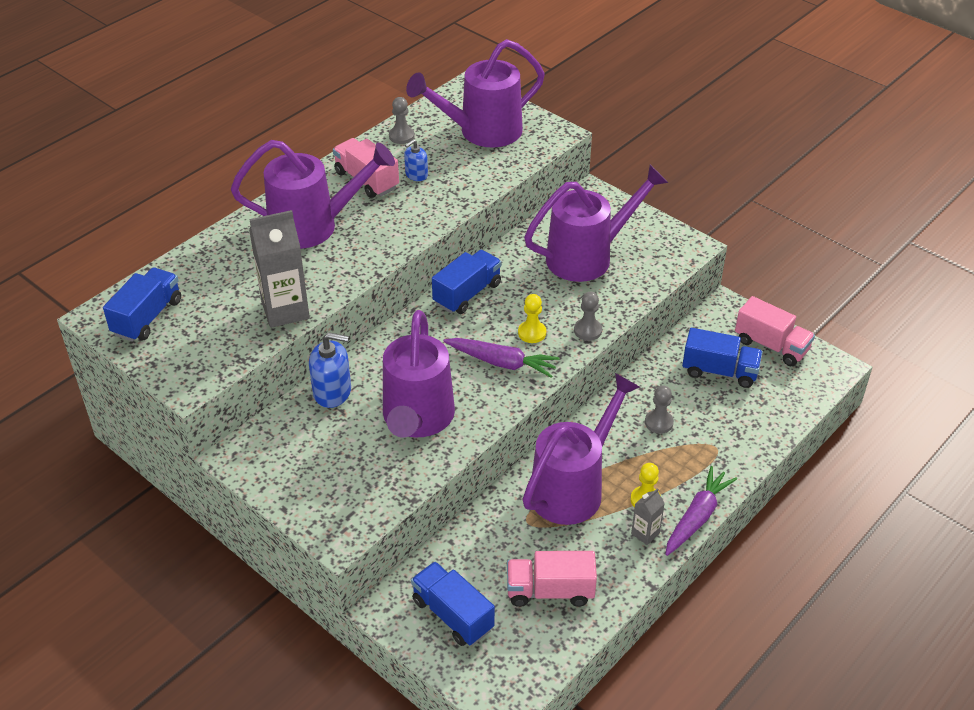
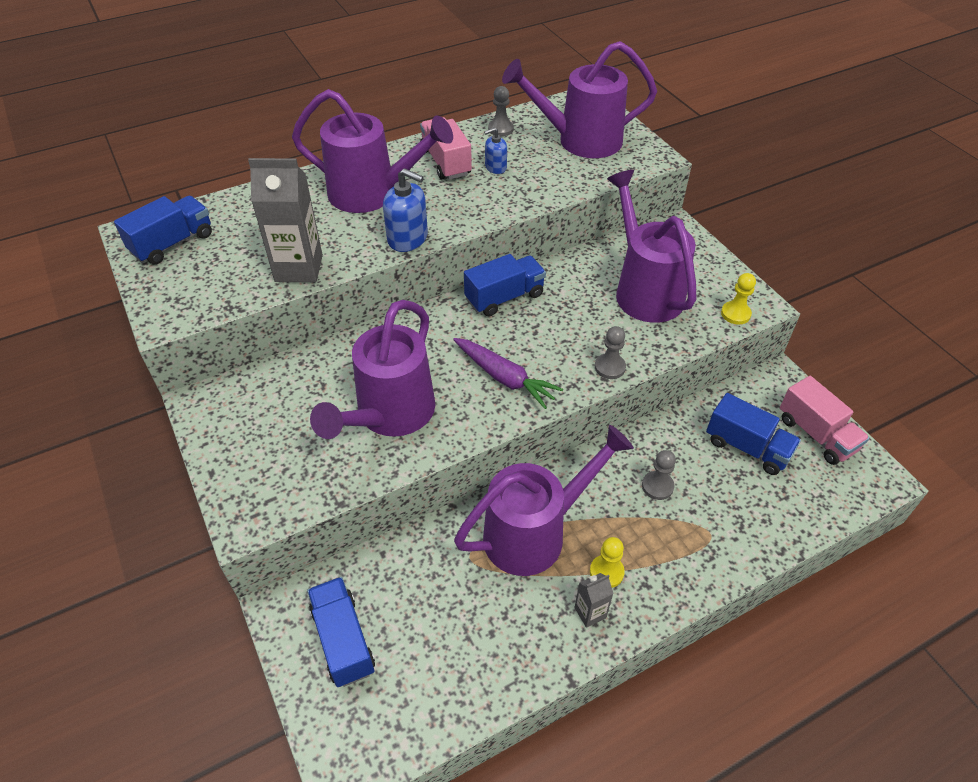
camera: 20 degrees right, 5 degrees up
blue soap dispenser [309,332,351,408] -> blue soap dispenser moved to [383,168,428,252]
pink truck [507,551,597,607] -> none
yellow pawn [518,294,546,343] -> yellow pawn moved to [721,273,756,324]
purple watering can [524,165,668,282] -> purple watering can turned 105 degrees counterclockwise [607,170,696,323]
purple carrot [665,466,737,556] -> none

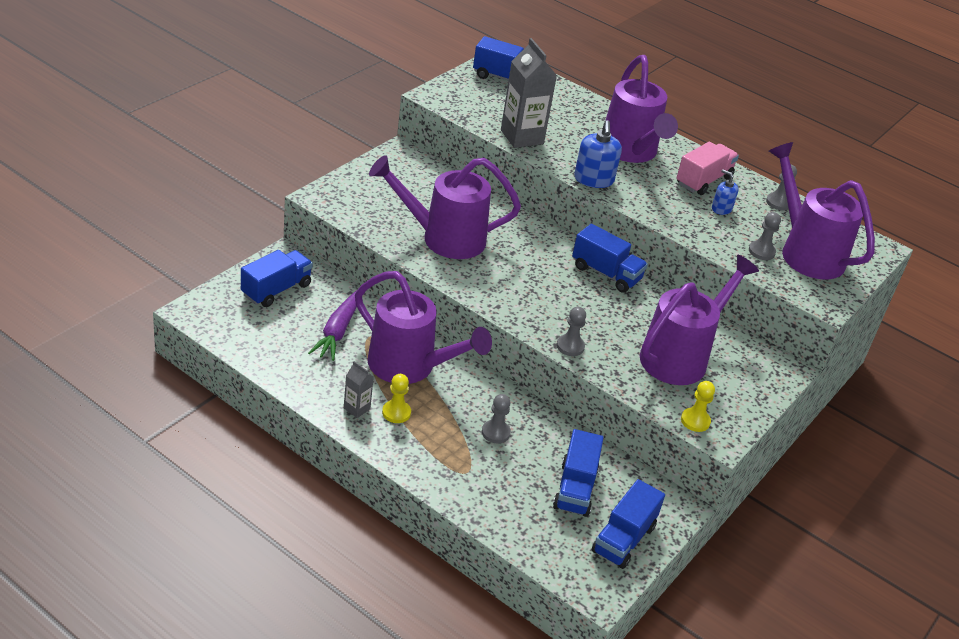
camera: 60 degrees right, 10 degrees down
purple carrot [453,338,563,409] -> purple carrot moved to [308,291,357,361]
pink truck [780,376,869,465] -> blue truck [592,479,665,569]
none -> grey pawn [749,212,781,260]

